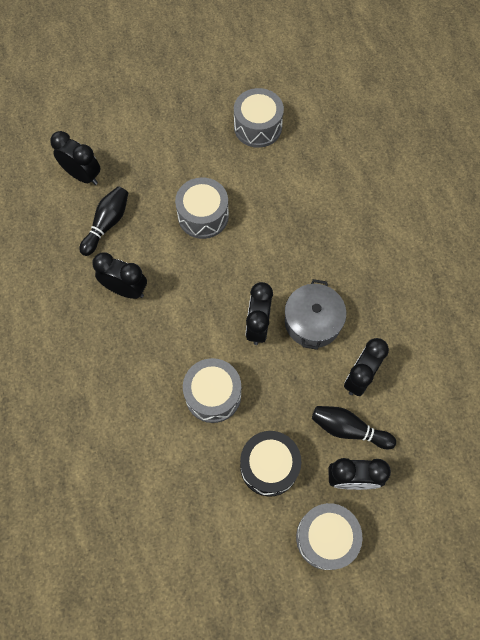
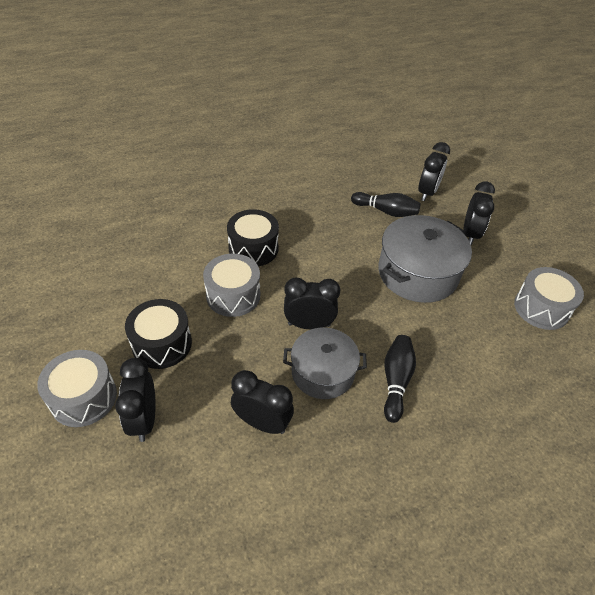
camera: 80 degrees right, 20 degrees down
black clock [92,252,147,299] -> black clock moved to [463,181,495,245]
grey drum [175,177,229,239] -> grey pot [378,215,472,303]
black bowling pin [312,406,396,449] -> black bowling pin moved to [384,335,416,423]
none -> black drum [227,209,279,266]

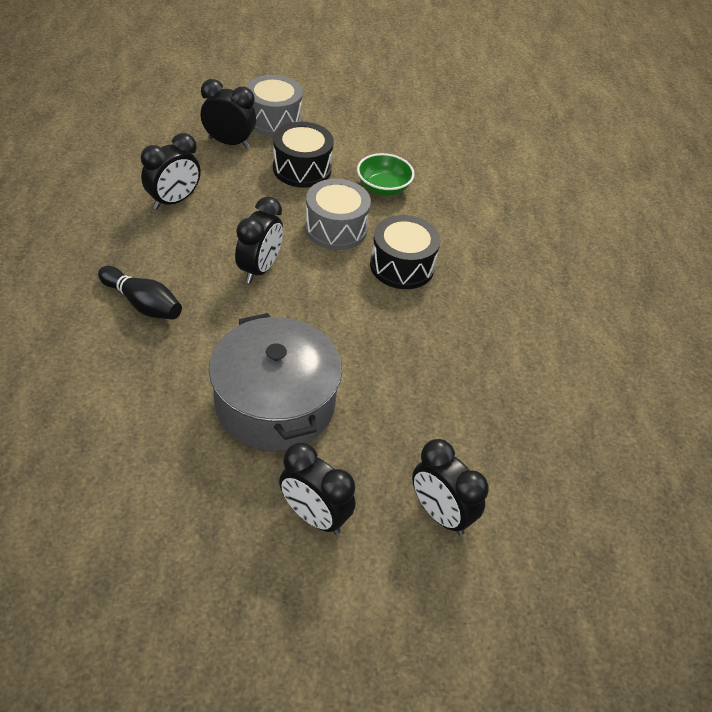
camera: 110 degrees right, 0 degrees up
grey pot [283,328,367,399] -> none
black bowling pin [351,192,420,217] -> none
grey drum [514,267,584,330] -> none
none -> green bowl [357,153,415,196]

